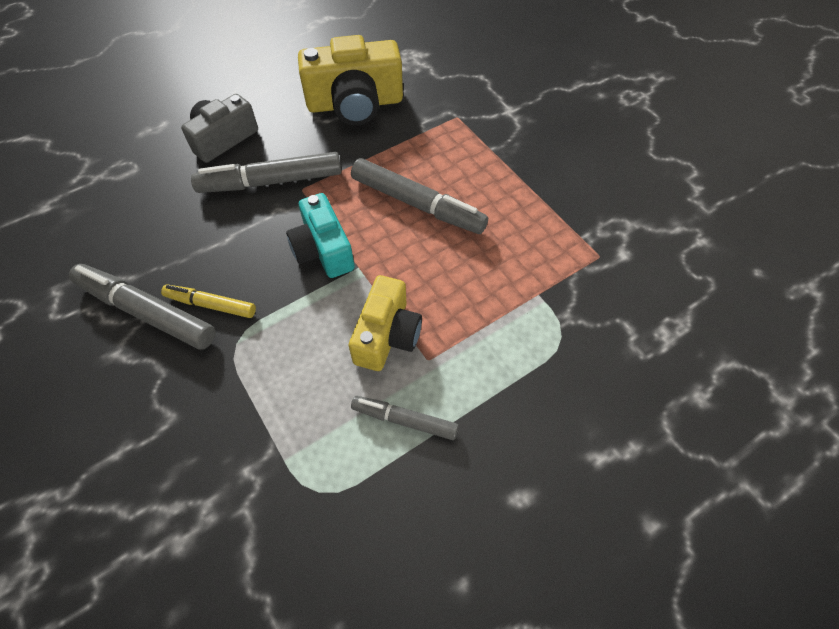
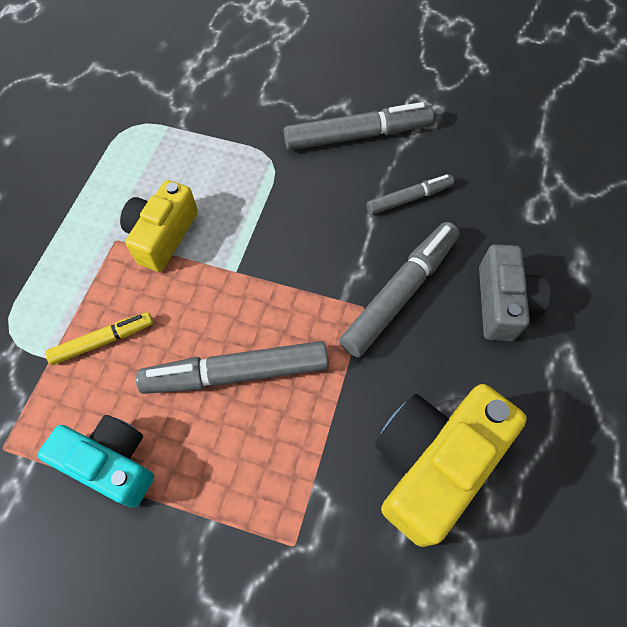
camera: 140 degrees right, 5 degrees up
yellow marker [161,285,256,318] -> yellow marker moved to [45,312,153,365]
turquoise camera [286,193,355,278] -> turquoise camera moved to [38,415,154,507]
yellow camera [349,275,422,371] -> yellow camera turned 45 degrees clockwise [120,180,198,272]
grey marker [351,396,458,440] -> grey marker moved to [367,174,454,215]

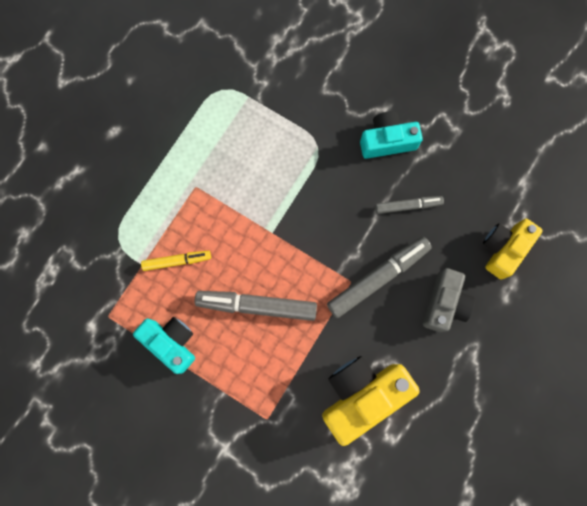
camera: 15 degrees right, 15 degrees up
yellow camera [120,180,198,272] -> yellow camera moved to [483,219,543,279]
grey marker [284,102,434,150] -> turquoise camera [360,111,423,159]

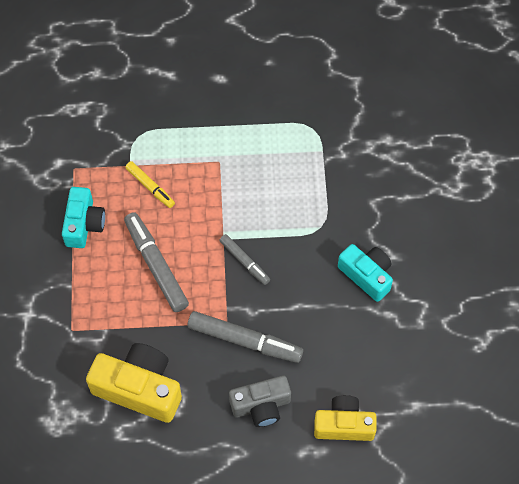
camera: 55 degrees right, 15 degrees down
grey marker [375,196,444,214] -> grey marker moved to [219,234,270,285]

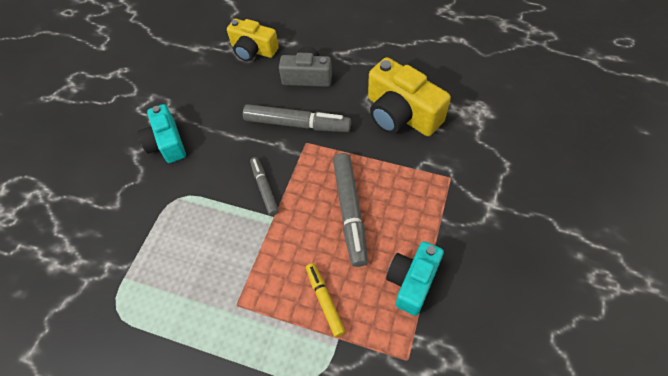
camera: 155 degrees left, 5 degrees down
grey marker [188,311,303,363] -> grey marker turned 150 degrees clockwise [243,104,351,132]

